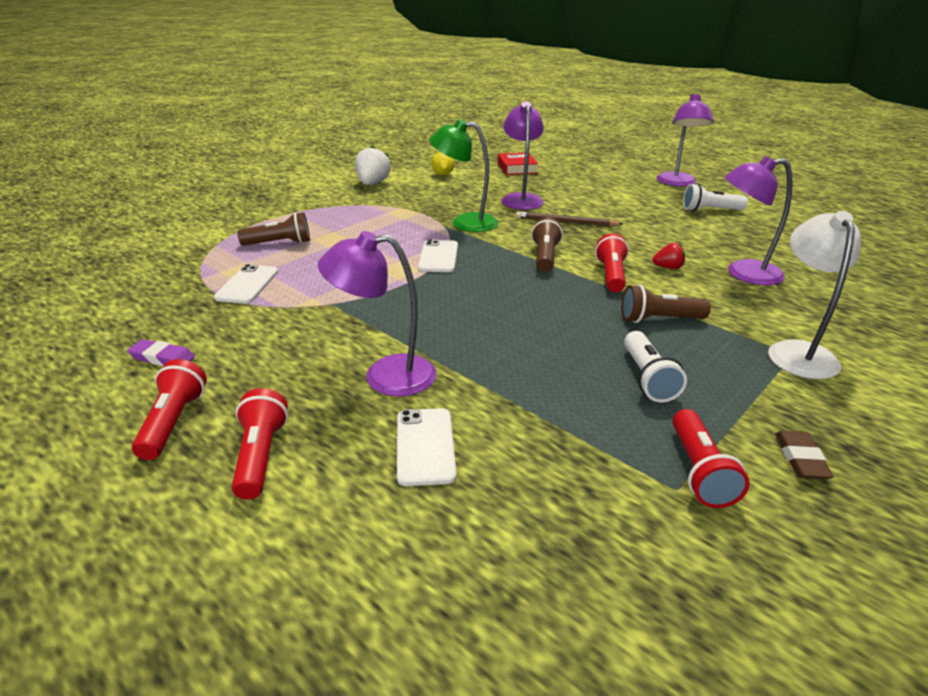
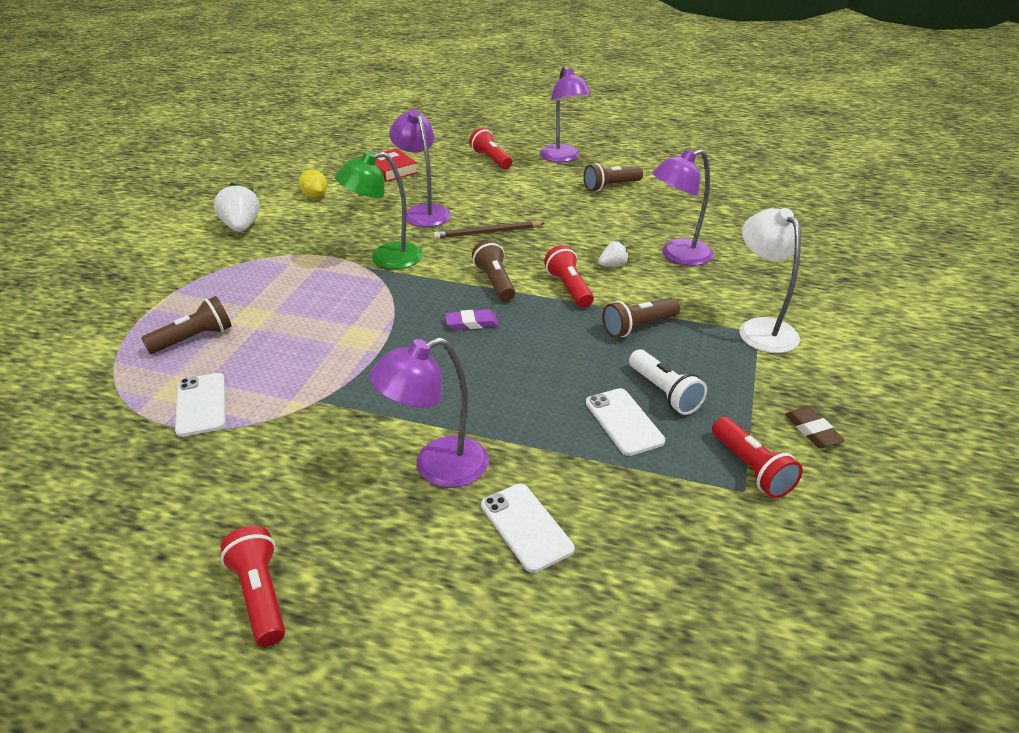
camera: 25 degrees left, 5 degrees up
purple eraser [127,339,195,366] -> purple eraser moved to [445,309,499,330]
red flashlight [231,388,288,500] -> red flashlight moved to [469,128,512,169]
white phone [418,239,458,272] -> white phone moved to [586,388,665,456]
red strawberry [653,243,685,269] -> white strawberry [598,241,629,267]
white flashlight [683,184,748,211] -> brown flashlight [583,163,643,192]

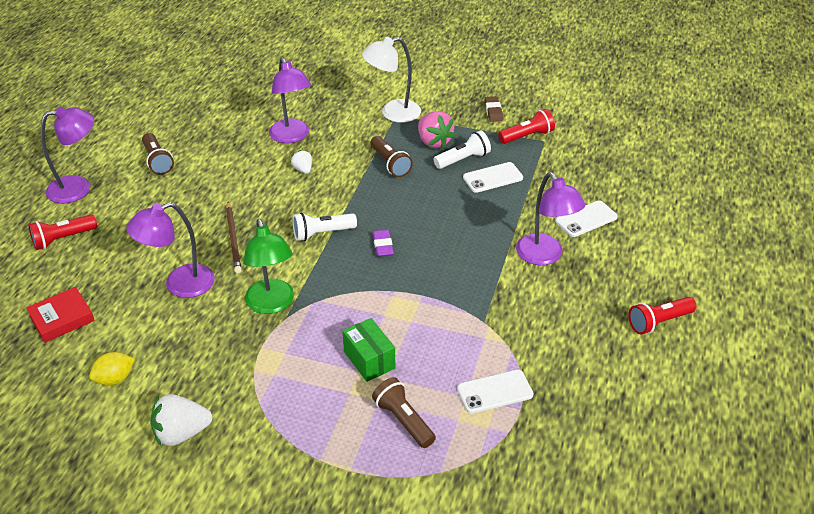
camera: 90 degrees left, 5 degrees up
brown flashlight [472,239,515,301] -> white flashlight [293,212,357,241]
red flashlight [544,245,594,308] -> none
brown eraser [785,407,845,448] -> brown eraser turned 75 degrees counterclockwise [484,96,503,122]
none -> green box [343,318,395,382]
none -> pink strawberry [418,111,456,148]

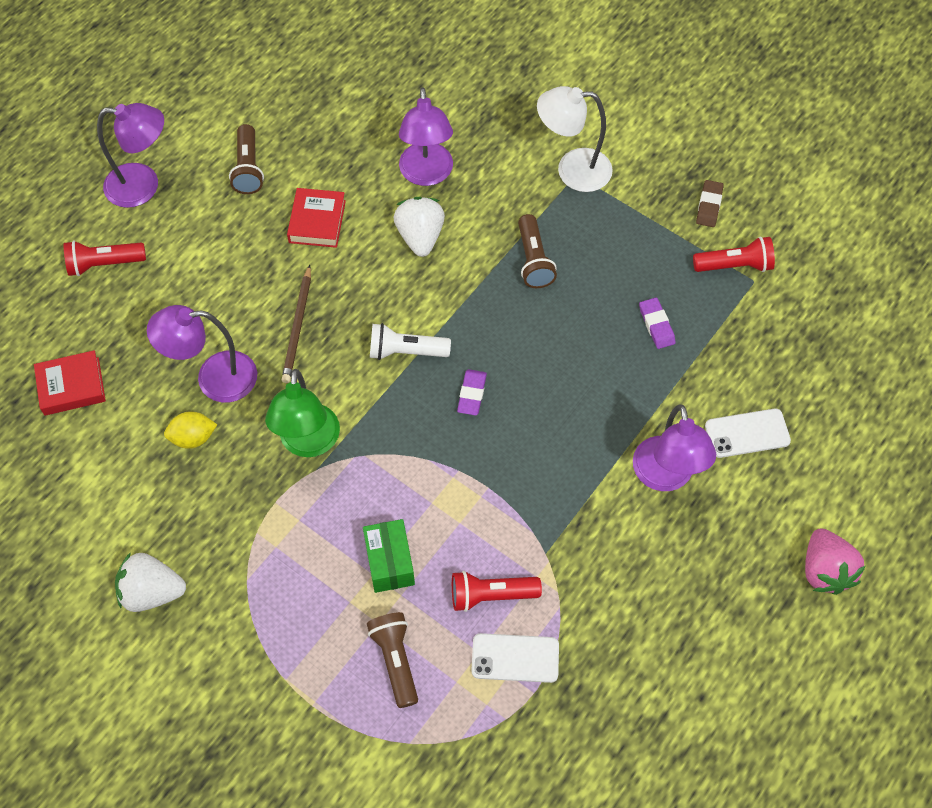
camera: 20 degrees right, 20 degrees up
yellow lemon [89,352,135,385] -> yellow lemon moved to [164,411,217,449]
white strawberry [291,150,312,174] -> white strawberry [394,197,445,257], size x1.78
pink strawberry [418,111,456,148] -> pink strawberry moved to [805,528,866,595]
white flashlight [433,130,491,169] -> none
white phone [463,162,523,193] -> purple eraser [639,298,675,349]
red flashlight [628,297,697,334] -> red flashlight moved to [452,571,542,612]
none -> red book [287,188,346,248]

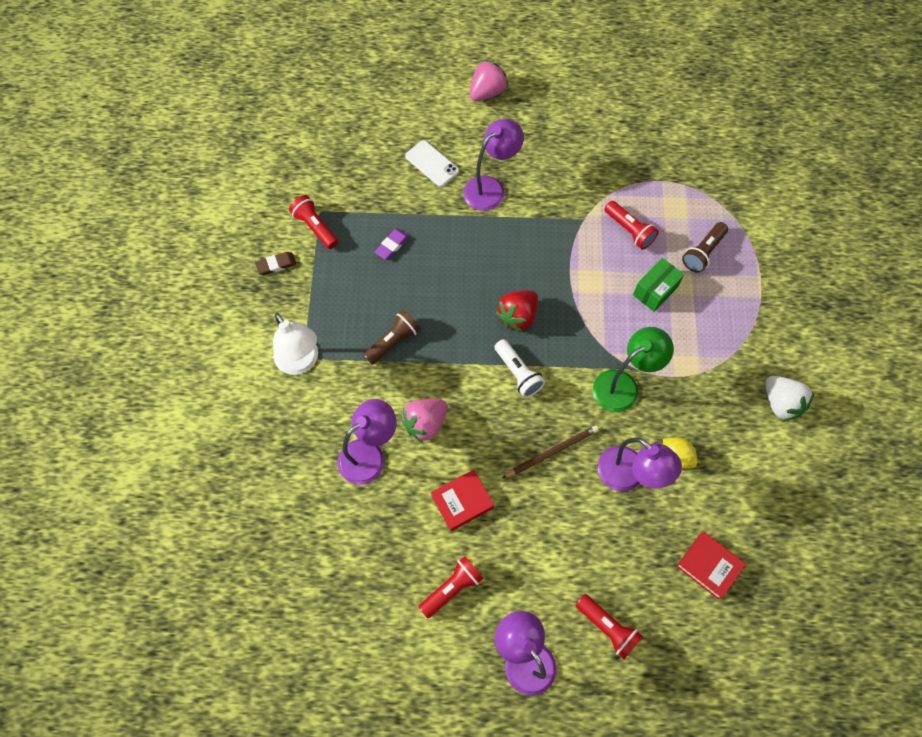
camera: 125 degrees left, 5 degrees up
brown flashlight [229,124,264,194] -> red flashlight [419,556,483,618]
white strawberry [394,197,445,257] -> pink strawberry [401,399,448,443]
purple eraser [457,369,487,415] -> red strawberry [496,290,538,332]
white phone [471,633,559,683] -> none

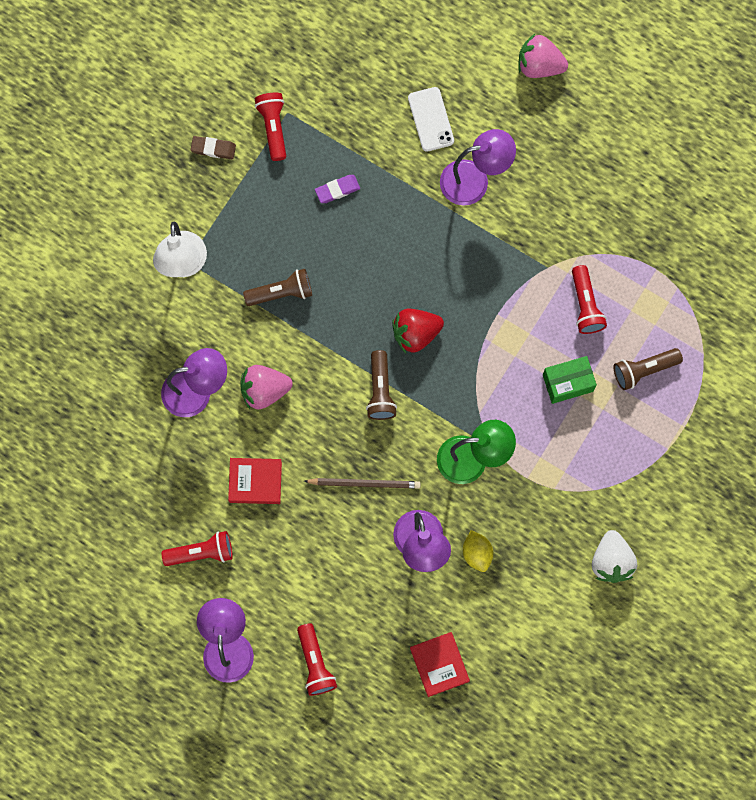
camera: 30 degrees right, 10 degrees up
pink strawberry [469,59,508,101] -> pink strawberry turned 150 degrees counterclockwise [518,34,568,78]
white flashlight [494,339,545,398] -> brown flashlight [366,350,397,420]

